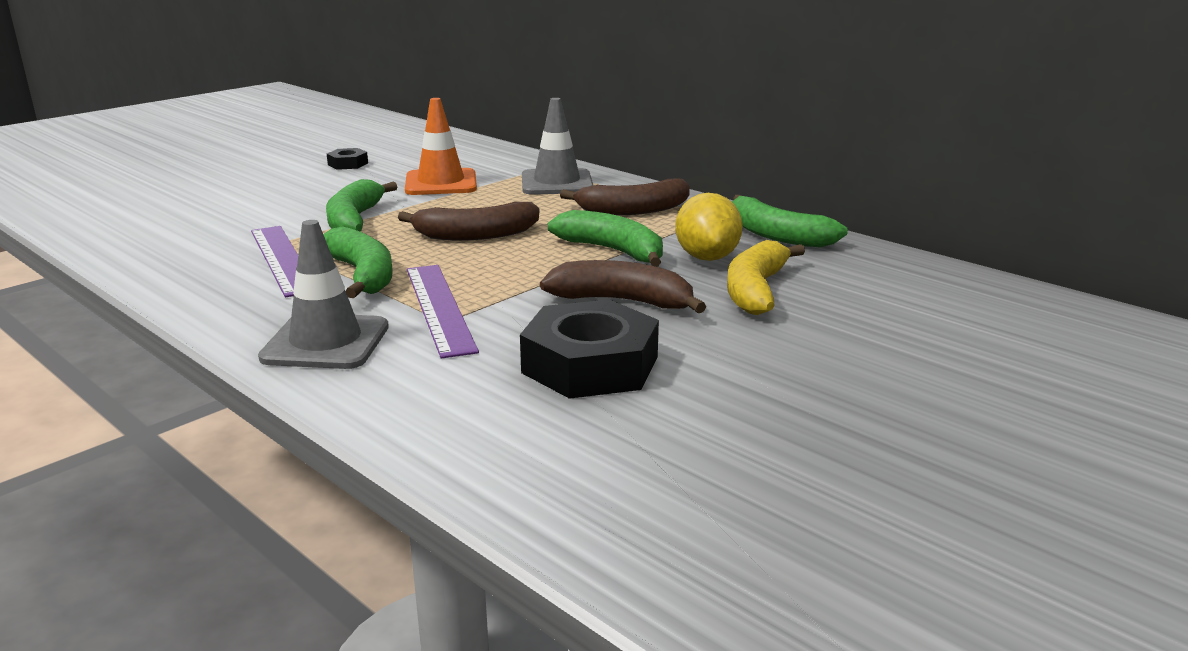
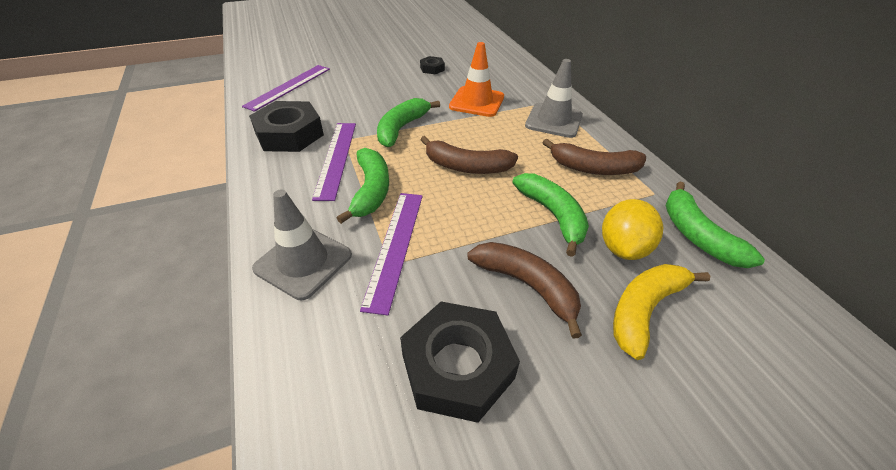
camera: 25 degrees right, 20 degrees up
none -> purple ruler [242,65,330,112]
none -> black nut [249,101,324,152]

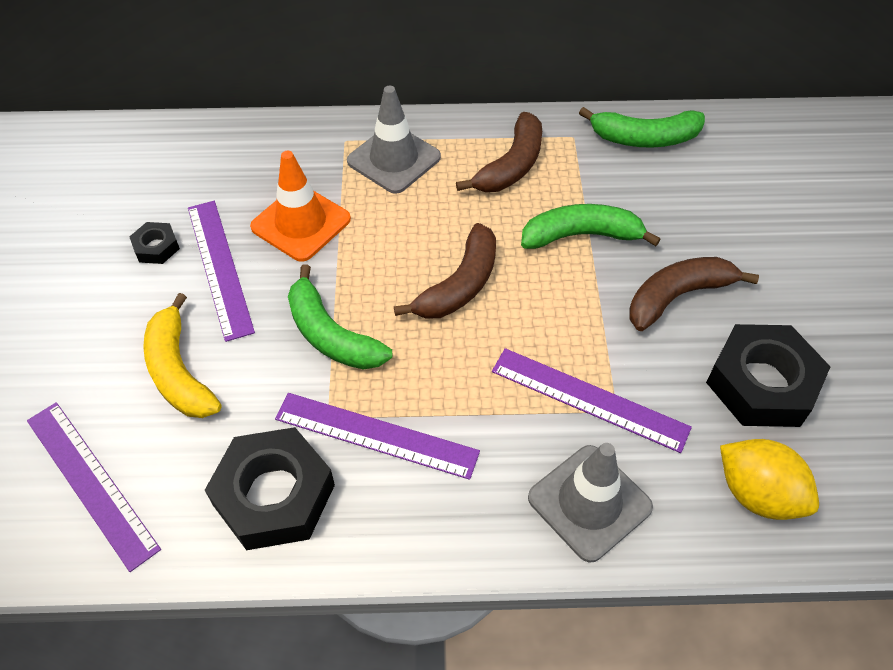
camera: 70 degrees left, 10 degrees up
green banana [337,148,389,224] -> none
yellow lemon [602,199,663,260] -> yellow lemon moved to [720,439,819,520]
yellow banana [613,264,710,360] -> yellow banana moved to [143,293,221,418]
none -> purple ruler [188,201,255,342]

